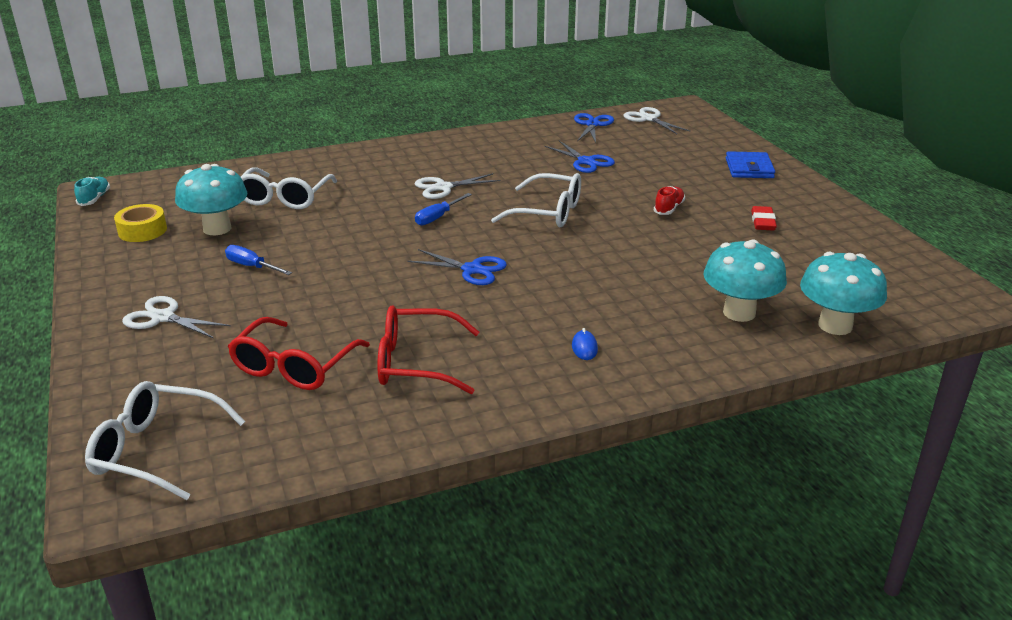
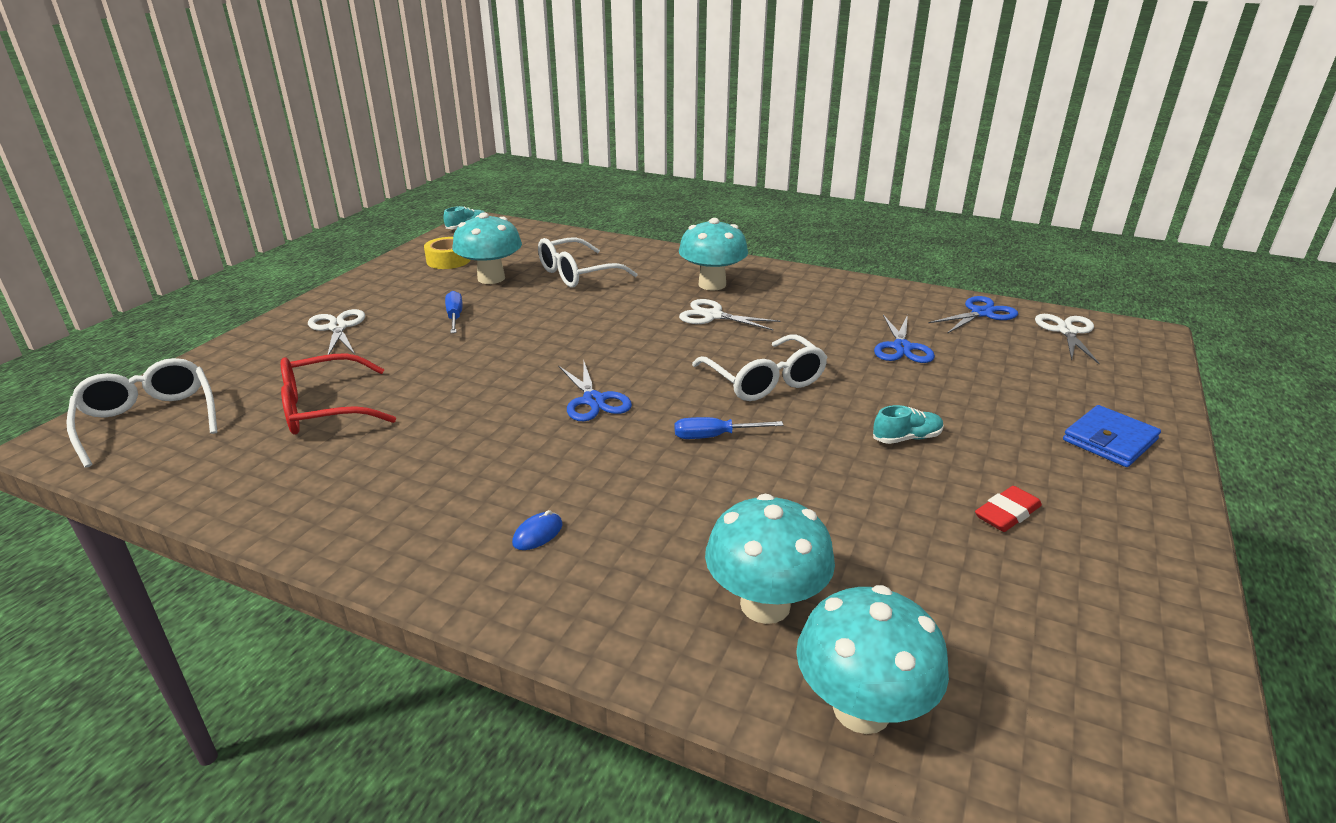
camera: 45 degrees right, 0 degrees up
red glasses [377,305,479,394] -> none
blue screwdriver [415,193,472,226] -> blue screwdriver moved to [675,417,783,439]
red shoe [654,186,685,215] -> turquoise shoe [873,405,944,444]
none -> turquoise mushroom [679,218,748,291]

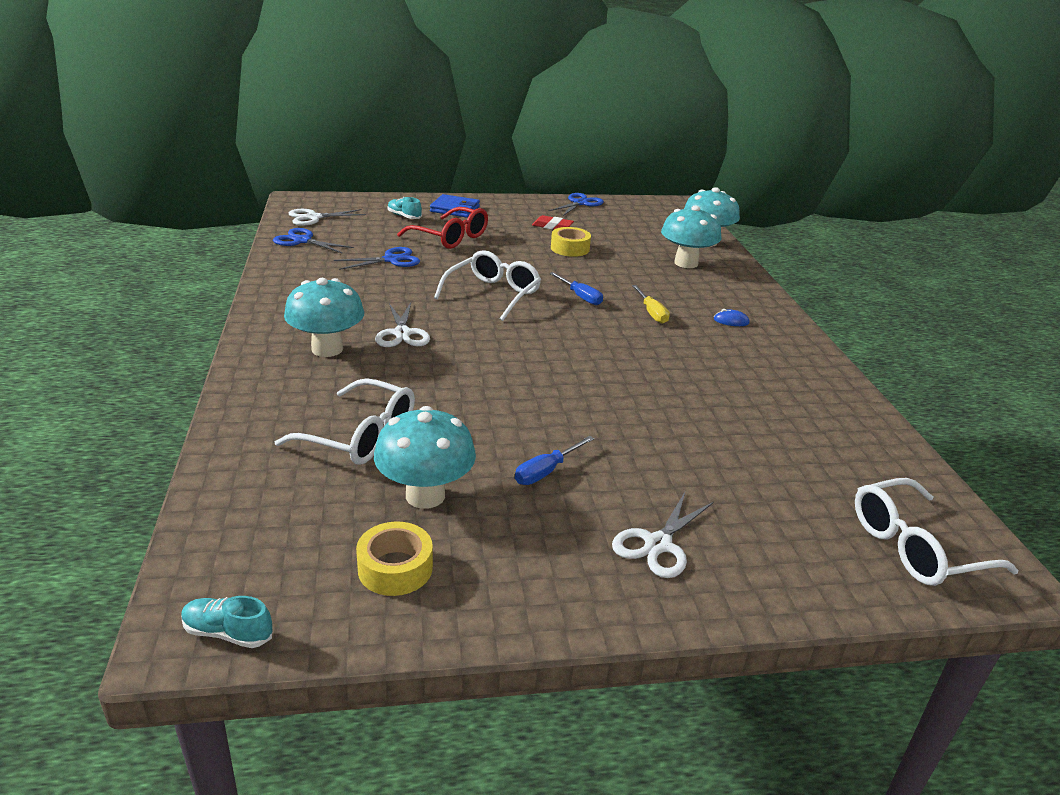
camera: 125 degrees left, 0 degrees up
white glasses [66,358,217,468] -> white glasses turned 45 degrees clockwise [855,478,1018,586]
red glasses [281,353,396,435] -> red glasses moved to [397,207,488,249]
blue scissors [558,362,632,421] -> blue scissors moved to [549,193,604,216]
turquoise shoe [873,405,944,444] -> turquoise shoe moved to [387,197,422,219]
none -> yellow tape [551,227,591,257]
none -> yellow screwdriver [632,285,670,324]

